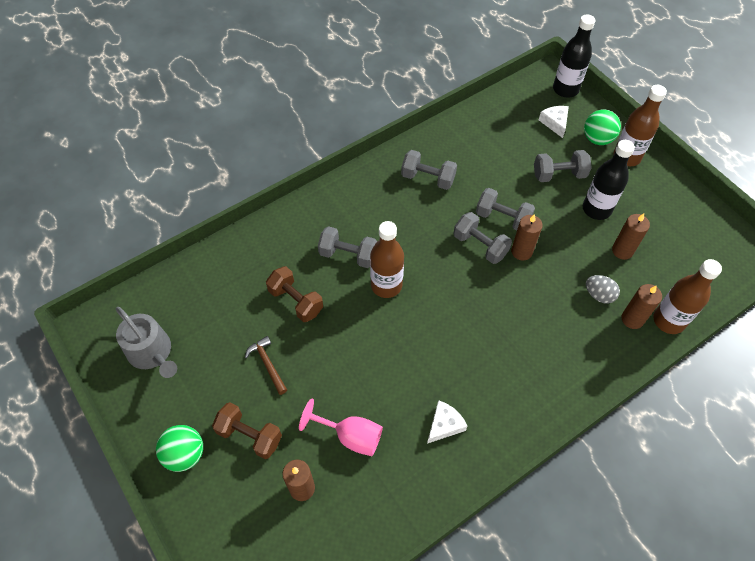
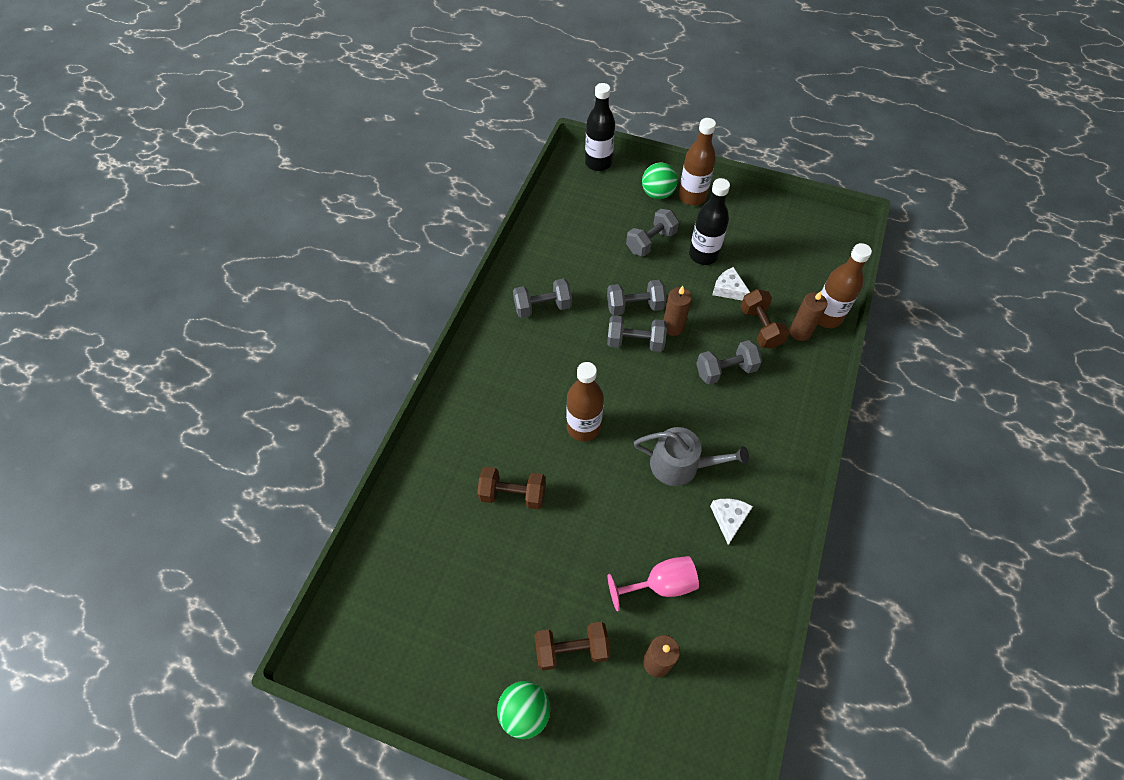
camera: 35 degrees left, 0 degrees up
grey watering can [116,307,177,378] -> grey watering can moved to [634,427,749,486]
brown hammer [245,336,287,395] -> none
grey dumbbell [318,226,377,268] -> grey dumbbell moved to [696,340,762,385]
white cheese [539,106,569,138] -> white cheese moved to [712,267,750,301]
grey egg [586,275,620,304] -> brown dumbbell [740,289,790,349]
brown candle [612,213,650,260] -> none

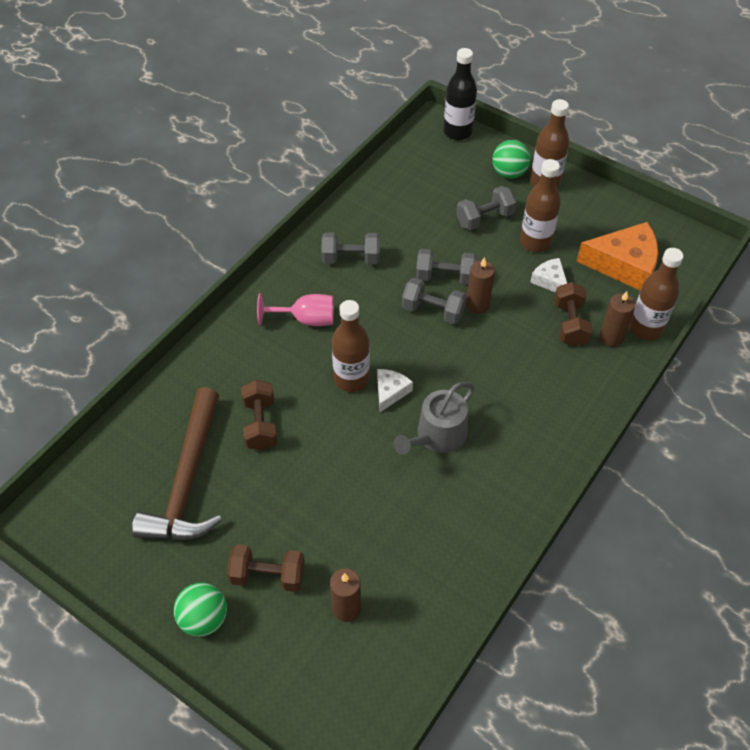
camera: 15 degrees right, 5 degrees down
brown dumbbell [477,467,546,510] -> brown dumbbell turned 60 degrees clockwise [241,380,277,451]
pink goblet [608,556,699,612] -> pink goblet moved to [257,293,334,326]
grey watering can [634,427,749,486] -> grey watering can turned 105 degrees clockwise [394,382,475,455]
black bottle [689,178,730,265] -> brown bottle [520,159,561,252]
grey dumbbell [696,340,762,385] -> none
white cheese [710,499,753,545] -> white cheese moved to [377,369,413,412]
none -> brown hammer [132,387,222,540]
none -> orange cheese [577,222,658,291]

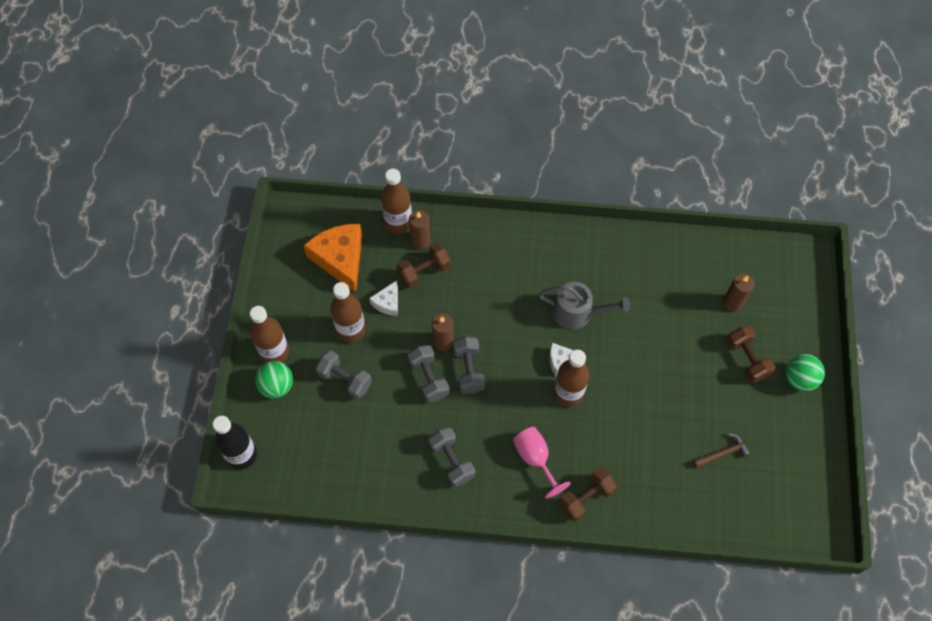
camera: 120 degrees left, 10 degrees up
brown hammer [132,387,222,540] -> brown hammer [693,433,750,468], size x0.42
brown dumbbell [241,380,277,451] -> brown dumbbell moved to [559,467,617,522]

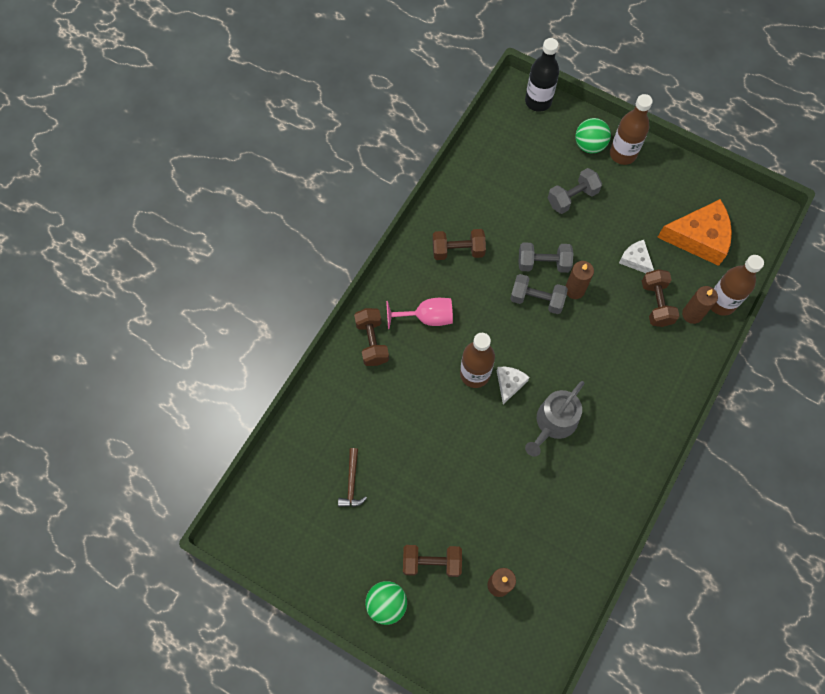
camera: 115 degrees right, 5 degrees up
brown bottle [330,282,365,343] -> none
grey dumbbell [428,427,475,487] -> brown dumbbell [432,229,486,260]

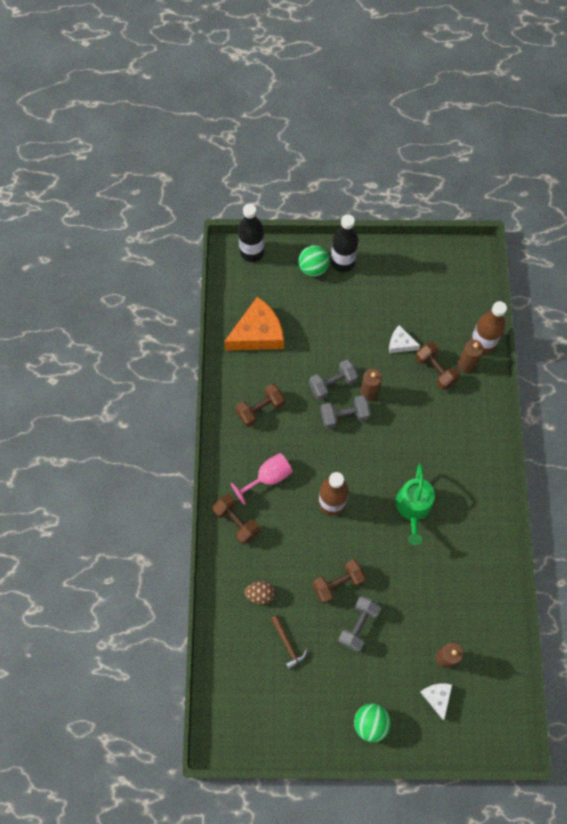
camera: 30 degrees left, 0 degrees up
brown dumbbell [403,545,462,577] -> brown dumbbell moved to [312,559,366,604]
white cheese [497,367,530,404] -> white cheese moved to [420,683,452,720]
grey watering can [525,381,584,457] -> green watering can [396,464,435,545]
grey dumbbell [548,168,602,214] -> grey dumbbell moved to [338,596,381,652]
brown bottle [610,94,653,165] -> black bottle [331,214,359,272]
orange cheese [657,199,732,266] -> orange cheese moved to [224,297,284,351]
none -> brown egg [244,581,275,604]

